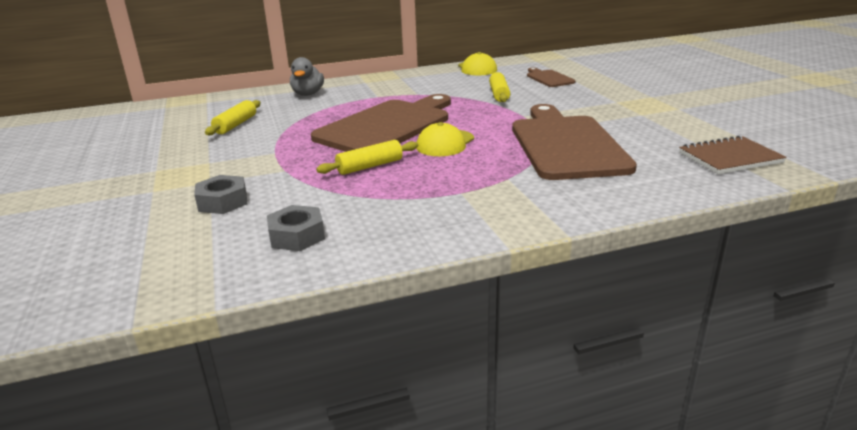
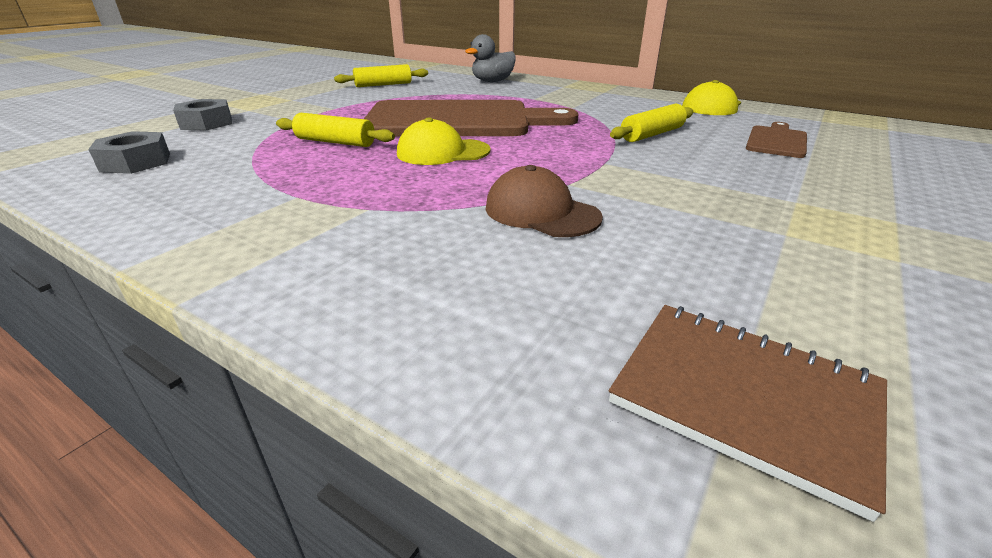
camera: 50 degrees right, 5 degrees up
brown cutting board [512,104,637,180] -> brown cap [486,165,603,237]

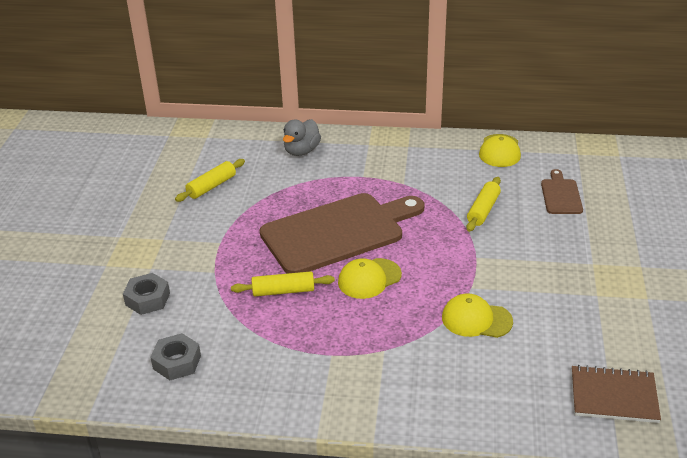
camera: 25 degrees left, 5 degrees up
brown cap [486,165,603,237] -> yellow cap [442,293,513,338]

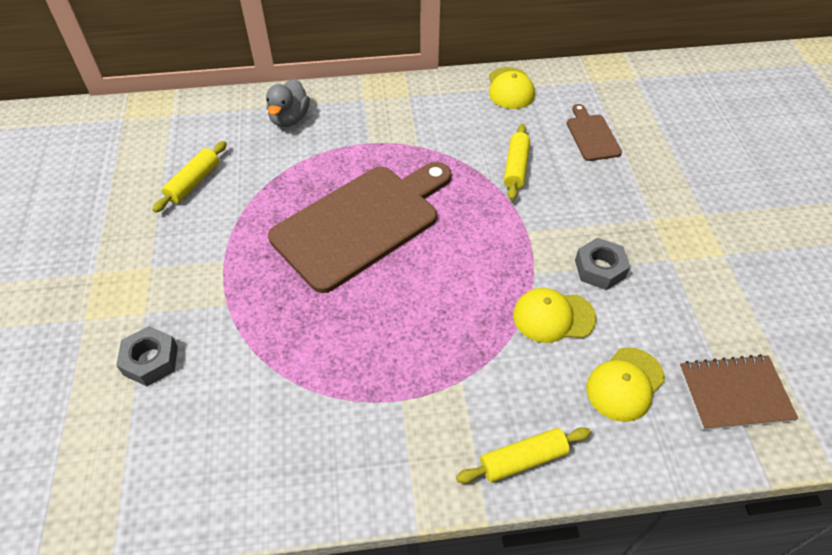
camera: 15 degrees left, 15 degrees up
grey nut [150,333,201,380] -> grey nut moved to [575,238,630,290]
yellow rolling pin [231,271,335,296] -> yellow rolling pin moved to [456,427,591,483]
yellow cap [338,258,402,299] -> yellow cap moved to [586,347,665,422]

